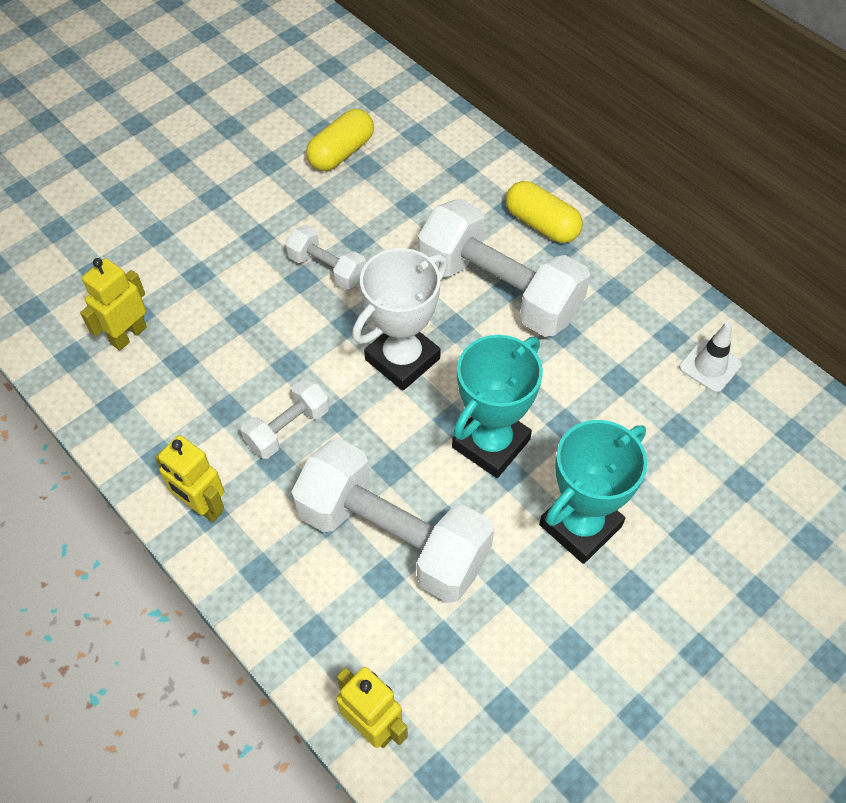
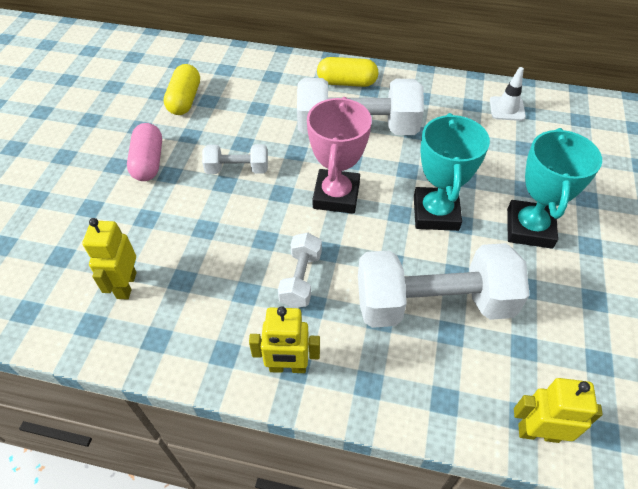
camera: 35 degrees left, 5 degrees down
white trophy [352,248,448,391] -> pink trophy [307,97,372,214]
none -> pink capsule [127,123,162,181]

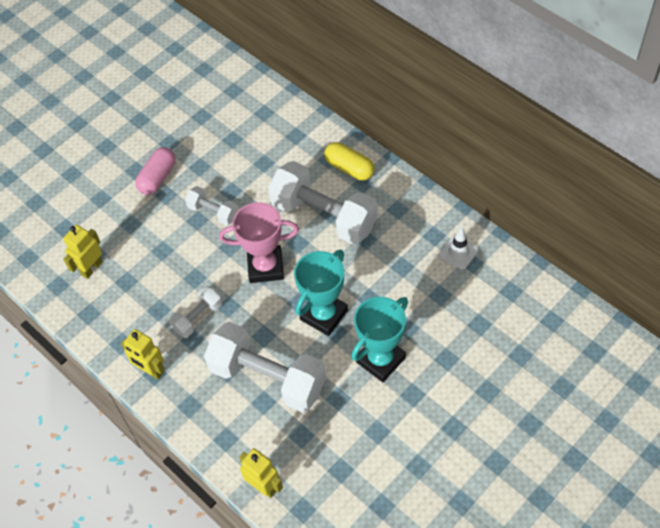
camera: 35 degrees right, 5 degrees up
yellow capsule [164,64,200,115] -> none
pink trophy [307,97,372,214] -> pink trophy turned 45 degrees clockwise [219,202,299,283]

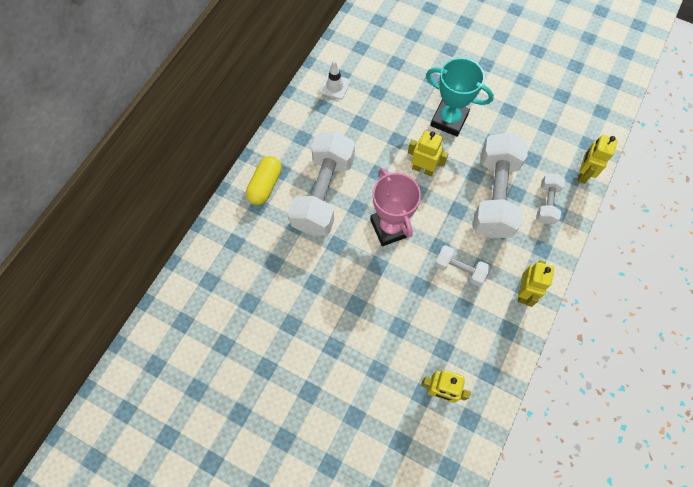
camera: 110 degrees left, 10 degrees up
pink capsule [135,147,176,195] -> none
white dumbbell [185,186,238,226] -> white dumbbell moved to [536,174,565,224]
turquoise trophy [294,250,348,336] -> yellow robot [408,131,448,176]

